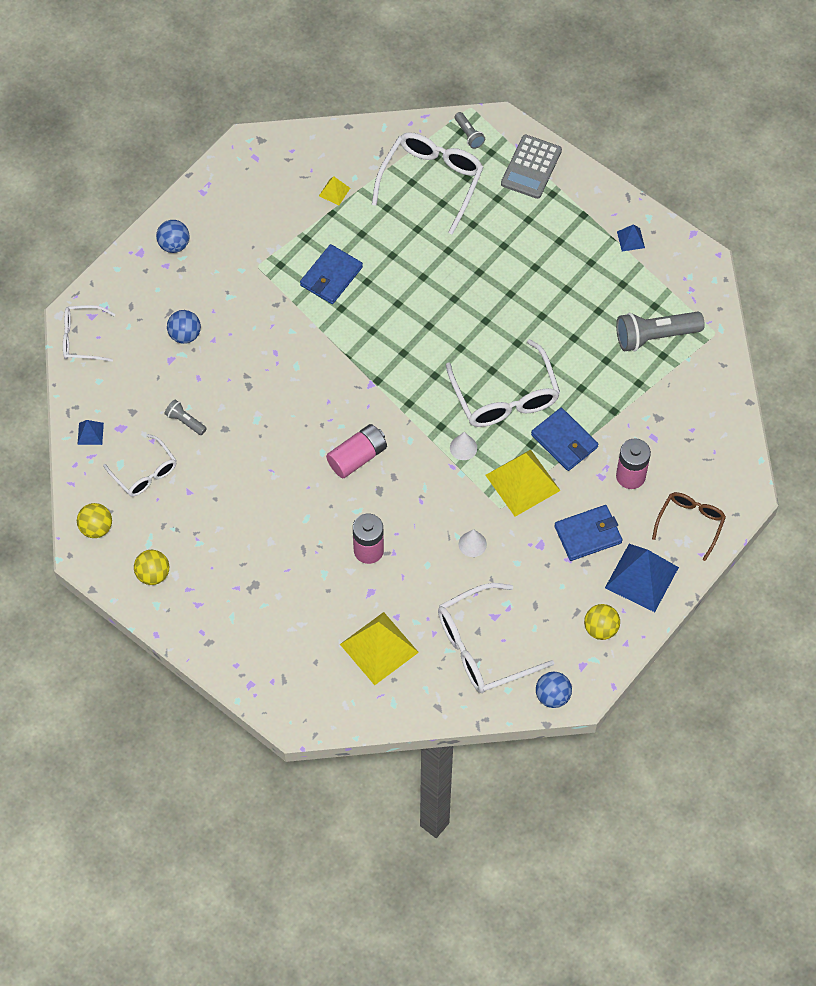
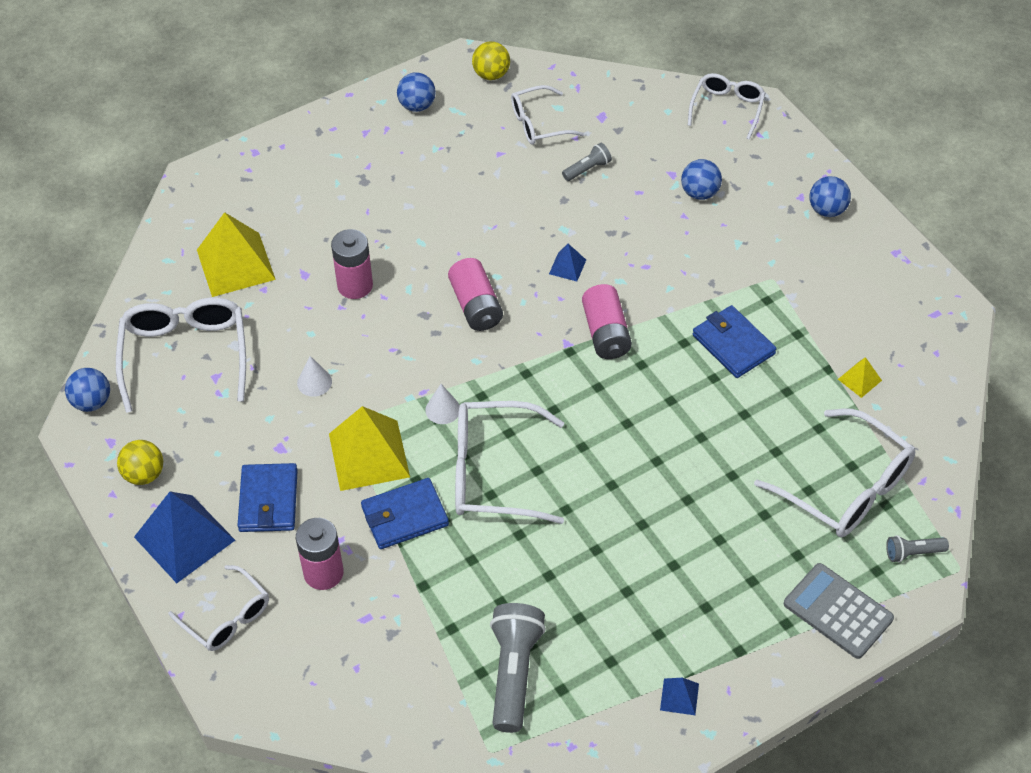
camera: 110 degrees right, 10 degrees down
blue pyramid [77,420,104,445] -> blue pyramid moved to [549,244,586,281]
yellow ball [134,550,169,585] -> blue ball [397,72,436,112]
brown glasses [652,492,726,561] -> white glasses [168,565,269,651]
none -> pink battery [582,284,632,359]

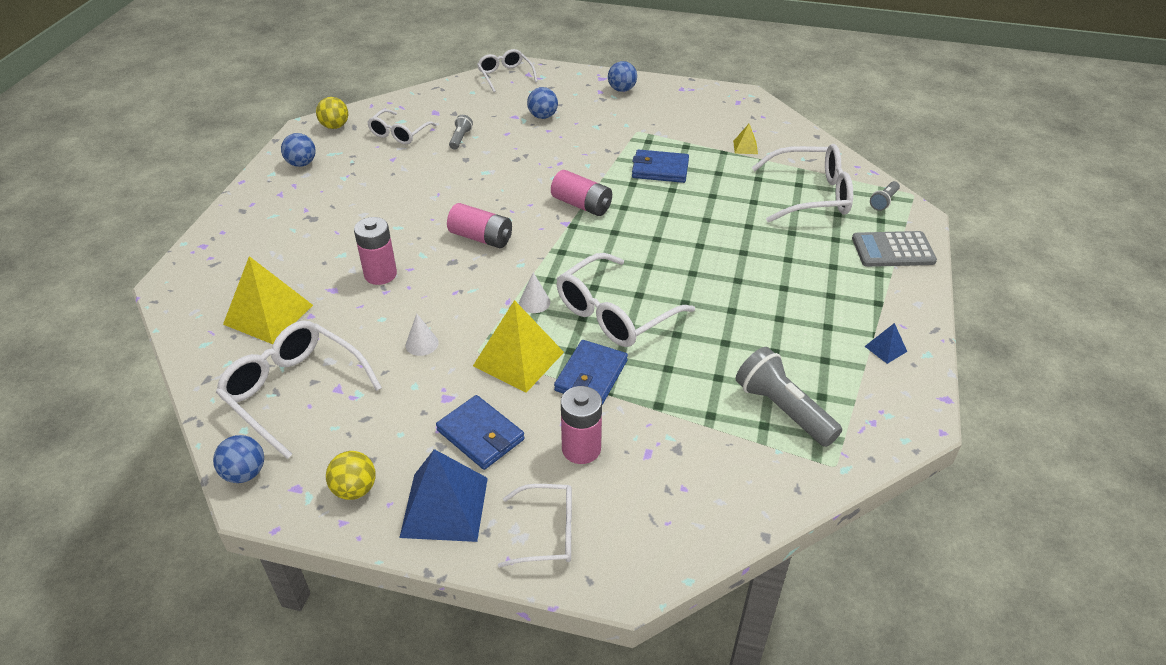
camera: 45 degrees left, 10 degrees down
blue pyramid [549,244,586,281] -> none

